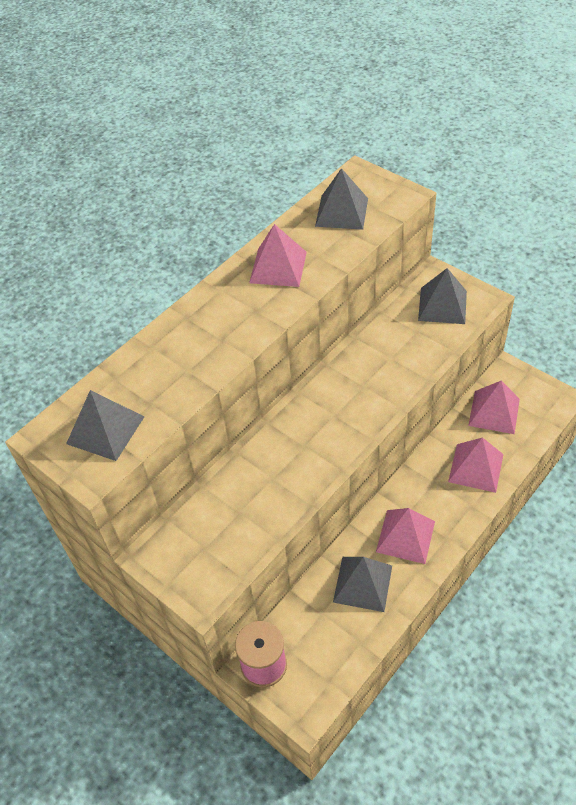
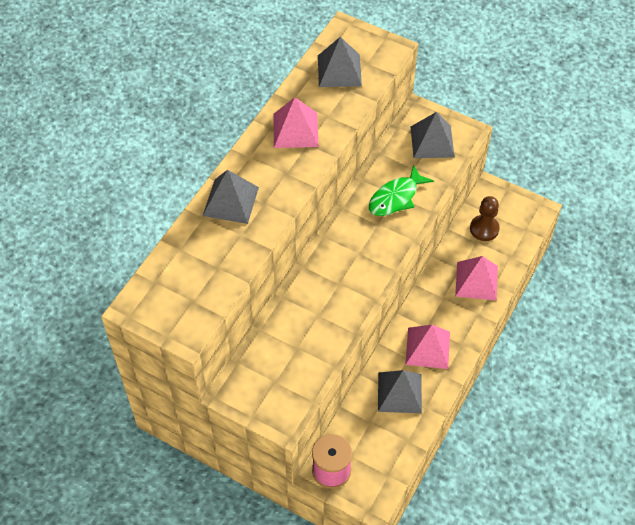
camera: 15 degrees left, 5 degrees up
grey pyramid [66,390,144,461] -> grey pyramid moved to [203,170,259,224]
pink pyramid [468,381,520,434] -> brown pawn [470,196,500,241]
none -> green fish [369,165,434,216]

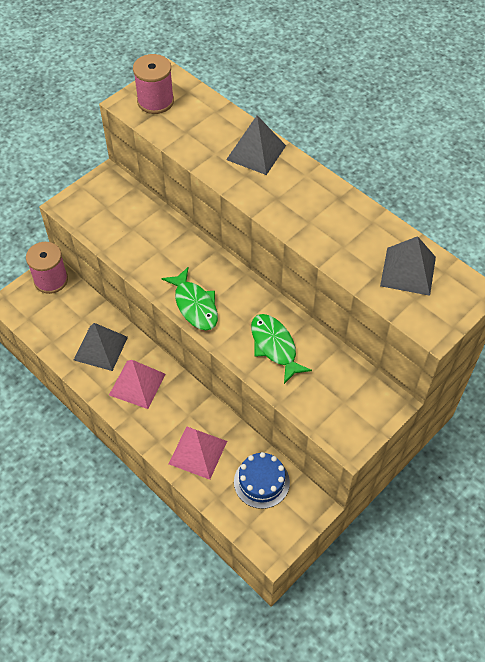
camera: 105 degrees right, 0 degrees up
pink pyramid [274,97,318,148] -> none
grey pyramid [411,112,455,158] -> none
brown pawn [470,196,500,241] -> blue cake [234,452,290,509]
none -> pink spool [133,54,174,114]
none -> green fish [162,267,218,330]

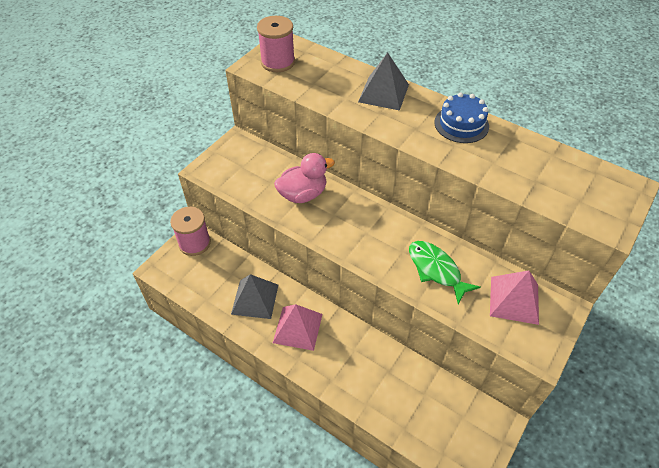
camera: 10 degrees left, 5 degrees down
green fish [162,267,218,330] -> none
pink pyramid [169,426,227,480] -> pink pyramid moved to [490,271,539,325]
blue cake [234,452,290,509] -> blue cake moved to [435,93,489,143]
grey pyramid [380,236,436,296] -> none
none -> pink duck [274,153,335,203]

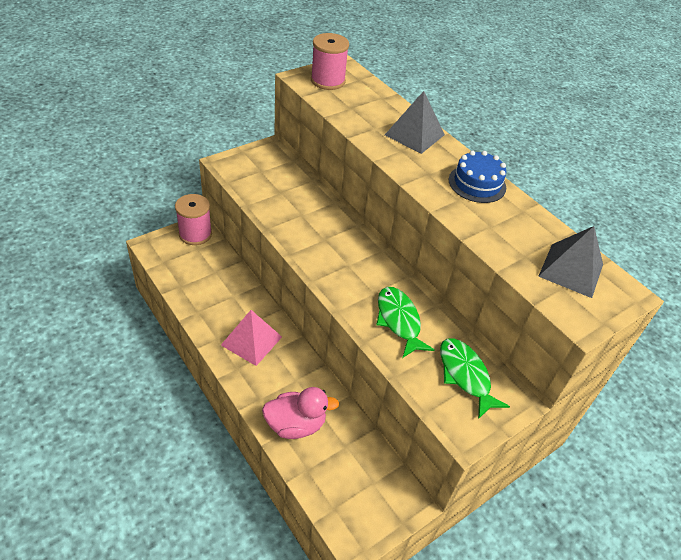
camera: 15 degrees right, 5 degrees down
grey pyramid [231,274,278,319] -> grey pyramid moved to [538,226,603,298]
pink duck [274,153,335,203] -> pink duck moved to [262,387,339,439]
pink pyramid [490,271,539,325] -> green fish [440,338,510,419]

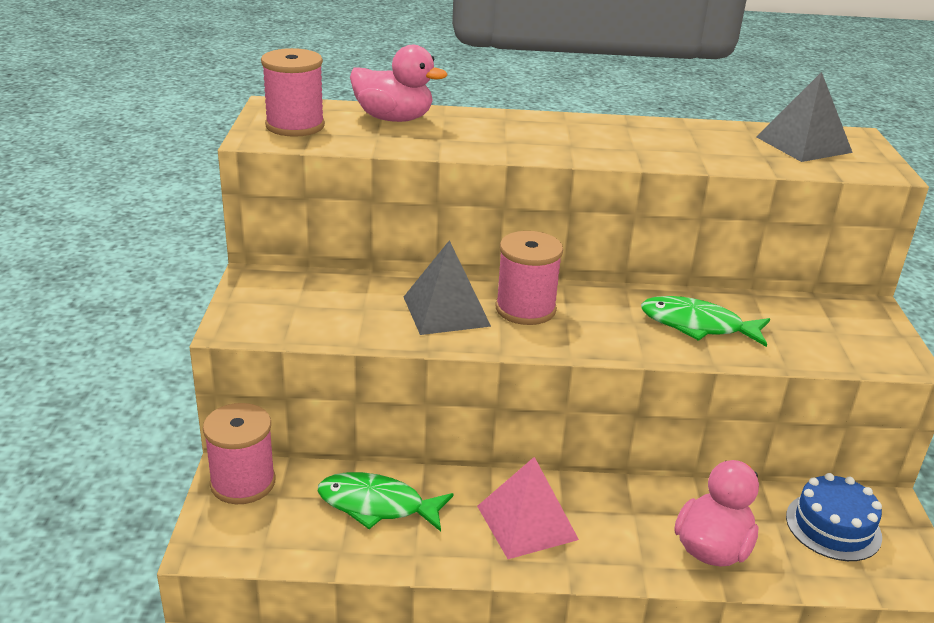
camera: 50 degrees left, 15 degrees down
grey pyramid [385,91,445,154] -> grey pyramid moved to [404,240,491,335]
green fish [440,338,510,419] -> green fish moved to [318,472,454,532]
blue cake [449,151,507,203] -> blue cake moved to [786,473,882,561]
none -> pink duck [350,45,447,122]
none -> pink spool [495,231,563,325]

